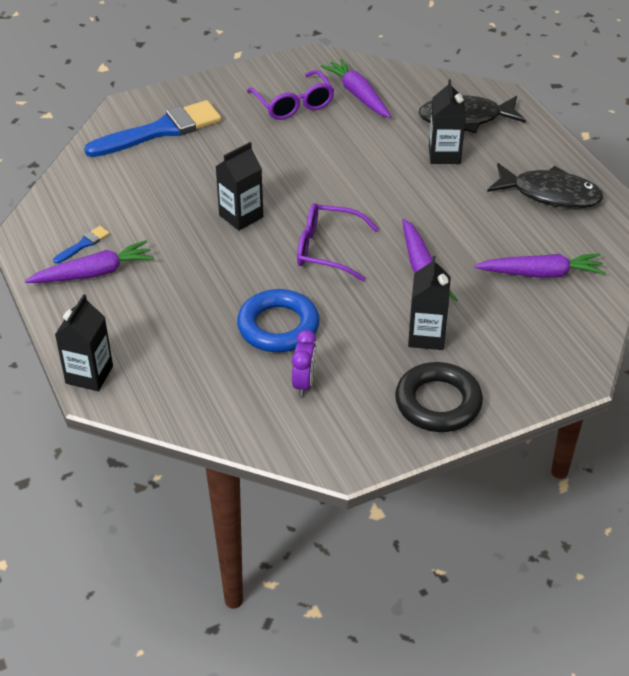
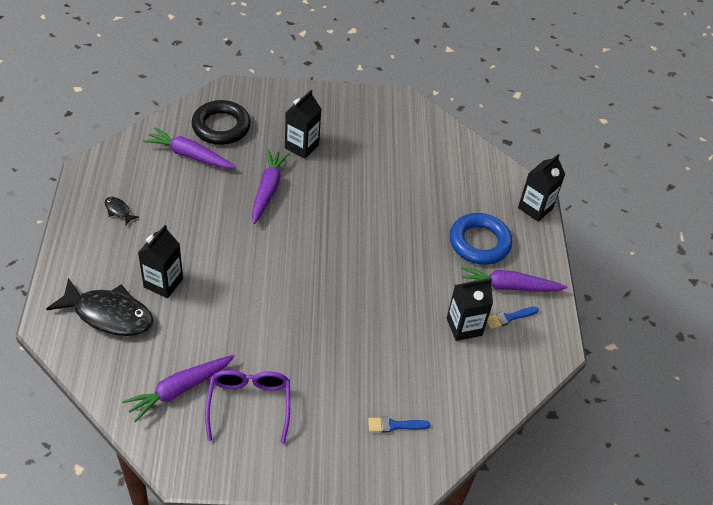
camera: 160 degrees left, 5 degrees up
blue brush [84,100,222,157] -> blue brush [368,417,430,433], size x0.42
black carton [216,142,263,231] -> black carton moved to [447,278,493,341]
blue ring [237,289,319,352] -> blue ring moved to [450,213,512,265]
purple clock [292,330,317,397] -> none
purple glasses [297,203,379,281] -> none
purple carrot [321,58,391,118] -> purple carrot turned 60 degrees clockwise [122,355,235,422]
black ring [395,362,483,432] -> black ring moved to [191,100,251,145]
black fish [487,163,603,209] -> black fish [105,197,139,225], size x0.42

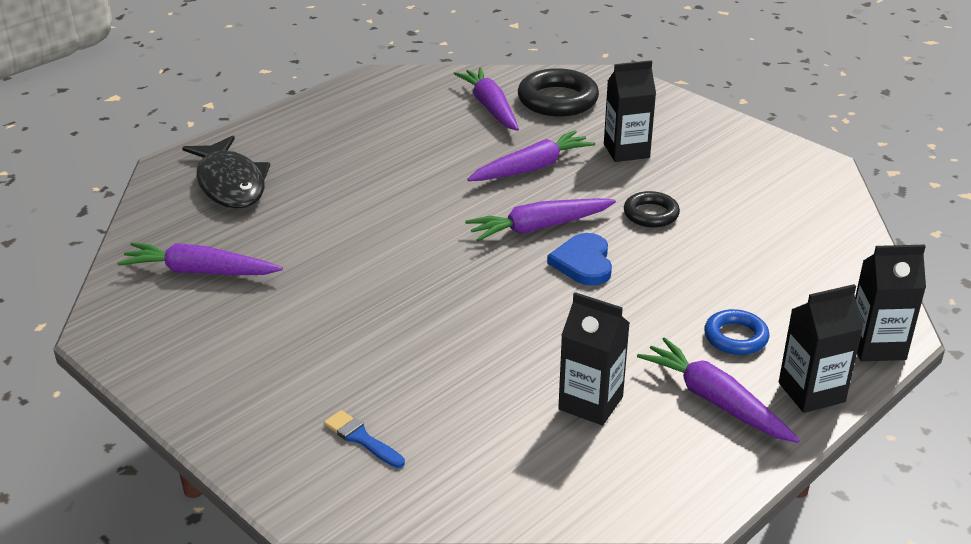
camera: 50 degrees right, 15 degrees down
black fish [105,197,139,225] -> none
black carton [138,225,183,298] -> black carton moved to [779,284,863,413]
purple glasses [205,370,290,444] -> none
blue ring [450,213,512,265] -> blue ring [704,309,769,355], size x0.59
blue brush [487,306,539,329] -> none
none -> purple carrot [465,198,616,241]
none -> blue heart [547,233,612,286]
none -> black ring [624,191,680,228]

